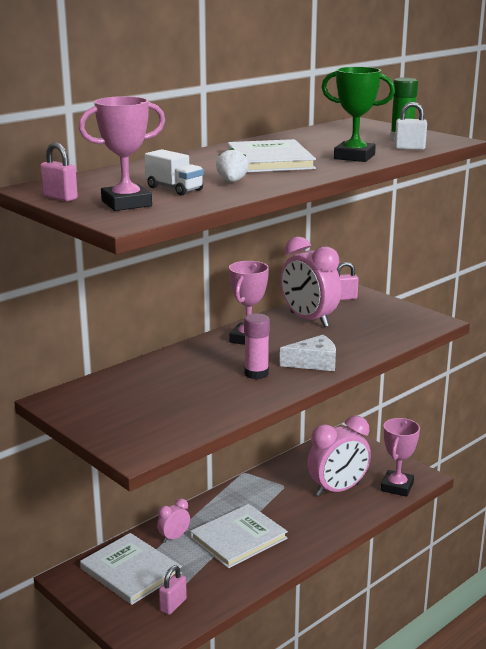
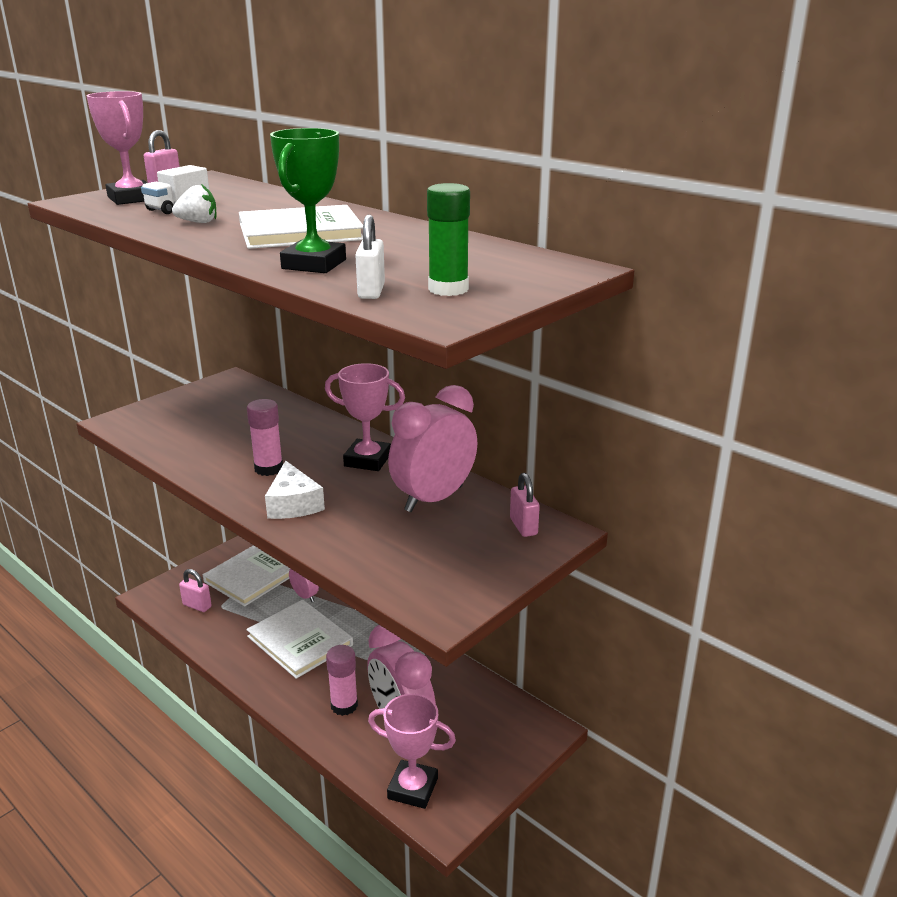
camera: 85 degrees right, 5 degrees up
none -> pink glue stick [326,645,358,716]

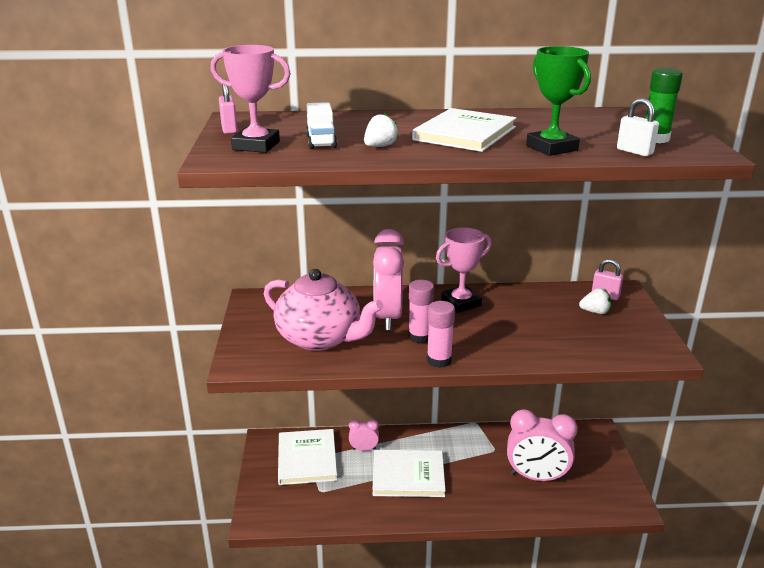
camera: 45 degrees left, 0 degrees up
pink padlock [179,569,212,612] -> none
white cheese [265,460,325,519] -> none
pink glue stick [326,645,358,716] -> pink glue stick moved to [427,301,455,368]
pink trophy [368,694,456,809] -> none
pink clock [388,385,477,512] -> pink clock moved to [373,229,404,330]
none -> pink teapot [264,269,383,351]
none -> white strawberry [579,288,611,314]

